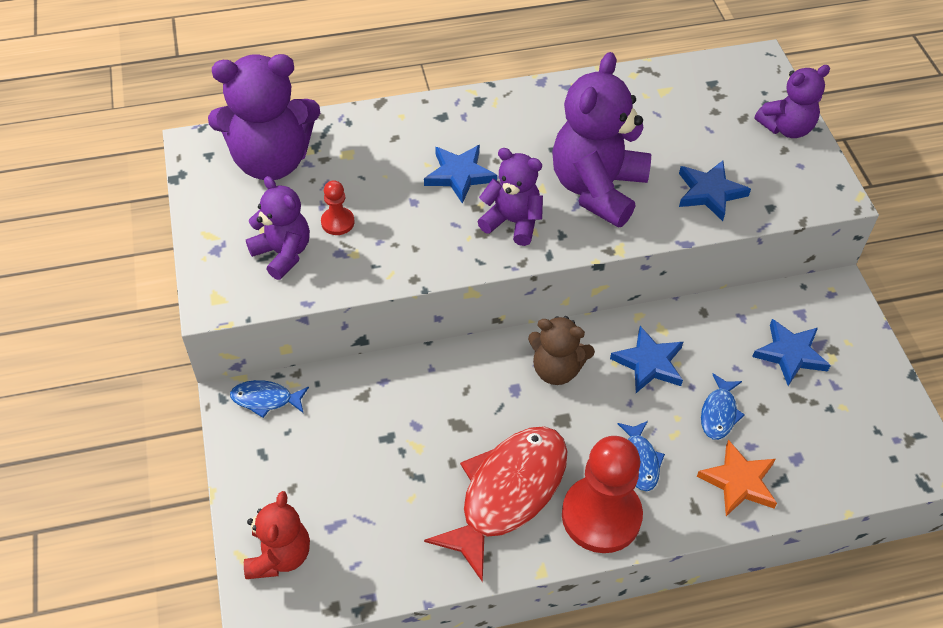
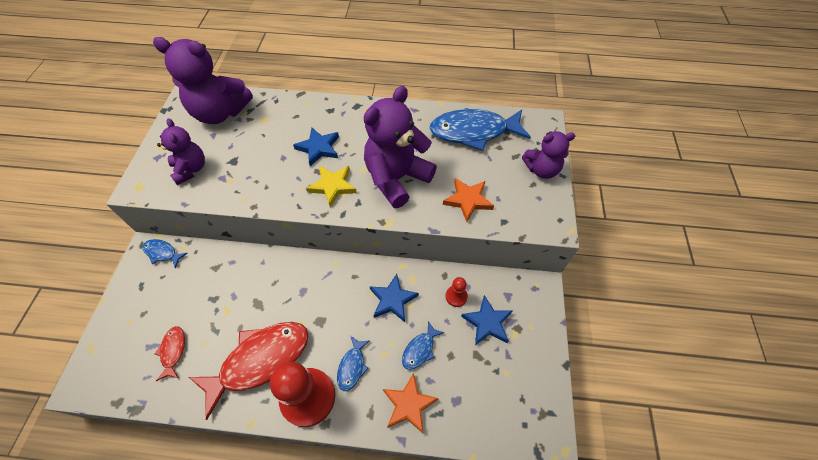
camera: 20 degrees right, 5 degrees up
red teddy bear [244,491,310,579] -> none
red pawn [321,180,354,235] -> red pawn moved to [446,277,468,307]
purple teddy bear [478,148,543,246] -> yellow star [306,166,357,207]
brown teddy bear [528,316,595,385] -> none
blue star [679,161,751,221] -> orange star [443,178,494,222]
none -> red fish [155,326,185,381]
none -> blue fish [430,109,531,151]

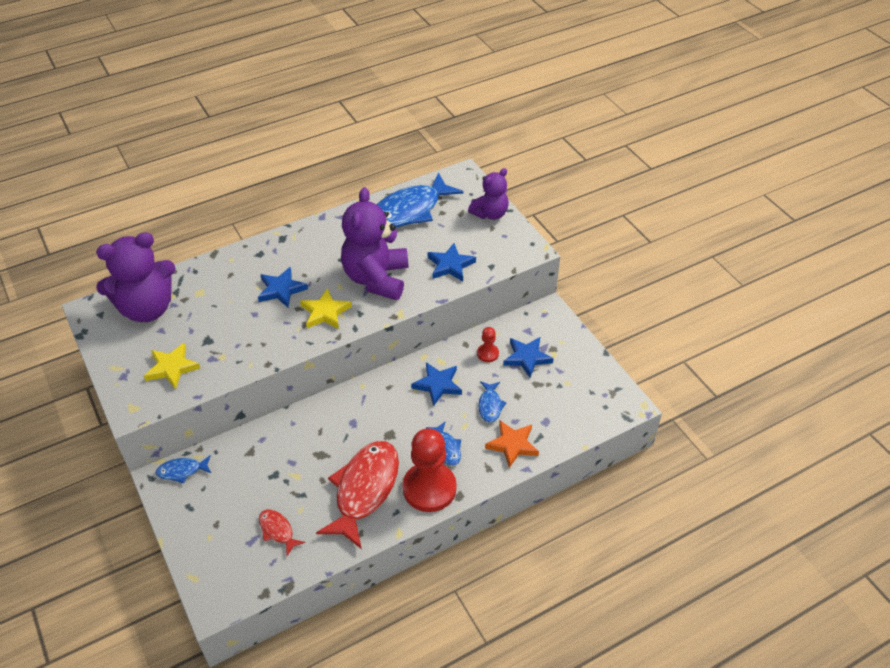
camera: 35 degrees left, 10 degrees down
purple teddy bear [157,118,205,185] -> yellow star [144,343,200,390]
orange star [443,178,494,222] -> blue star [428,243,476,281]

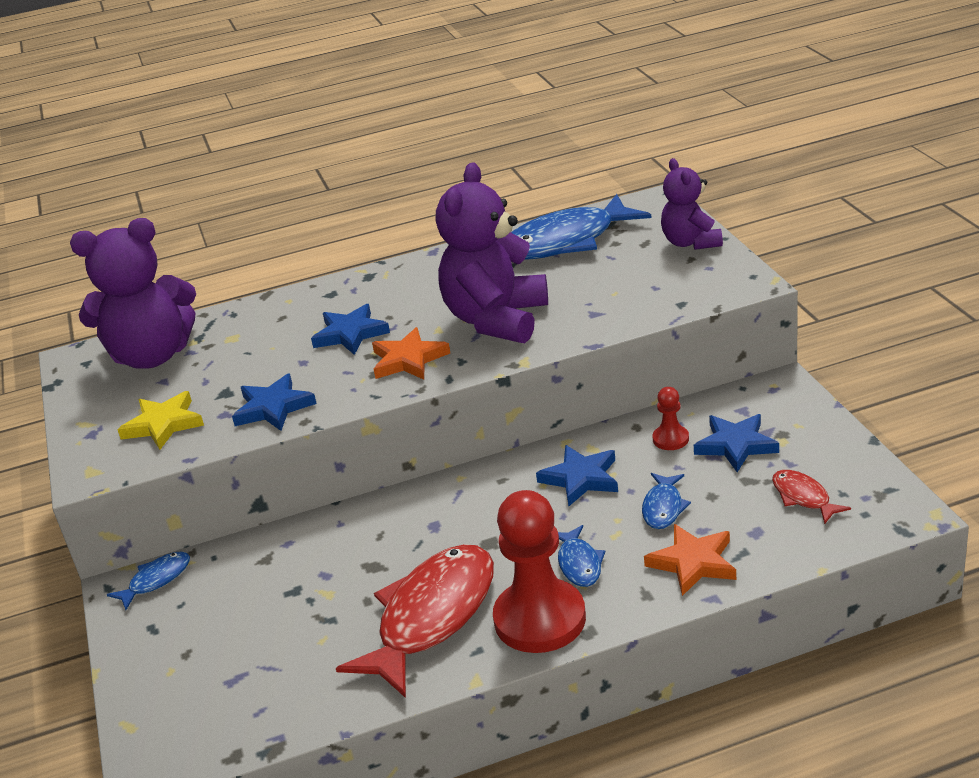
camera: 15 degrees right, 15 degrees down
blue fish [155,455,211,483] -> blue fish turned 135 degrees clockwise [107,551,190,610]
red fish [259,509,305,556] -> red fish moved to [772,470,851,524]
yellow star [300,288,352,329] -> orange star [372,327,450,380]
blue star [428,243,476,281] -> blue star moved to [232,374,317,431]
purple teddy bear [468,168,509,220] -> purple teddy bear turned 105 degrees clockwise [661,158,723,250]

